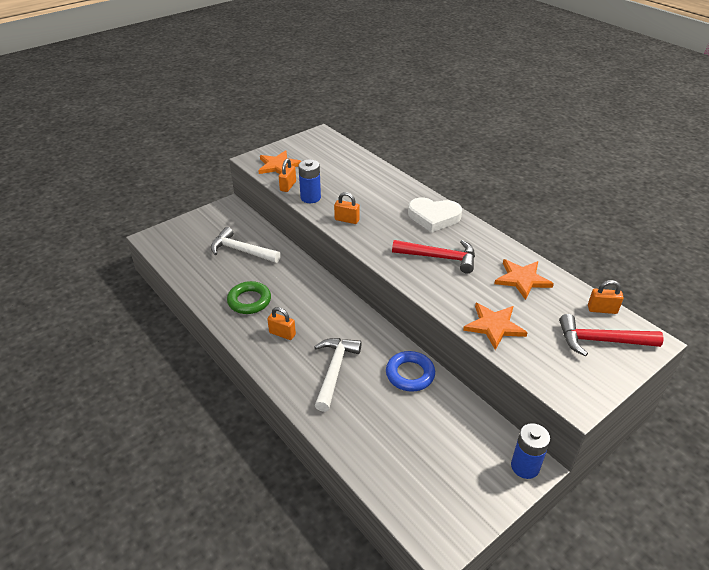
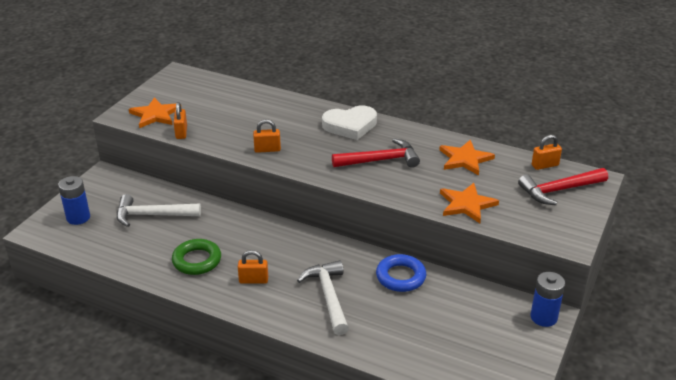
camera: 25 degrees left, 5 degrees down
blue battery [298,160,321,203] -> blue battery moved to [58,176,90,225]

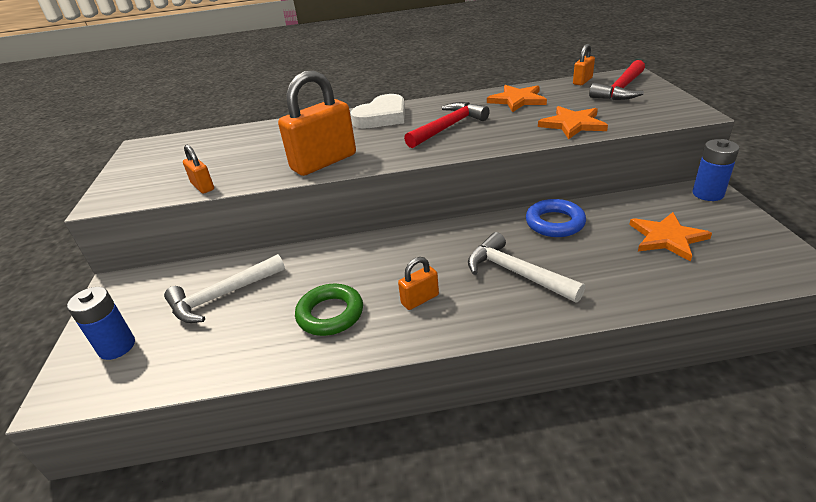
camera: 30 degrees left, 0 degrees up
orange star [129,97,176,128] -> orange star moved to [629,212,712,262]
orange padlock [253,119,281,153] -> orange padlock [278,70,356,176], size x2.07

